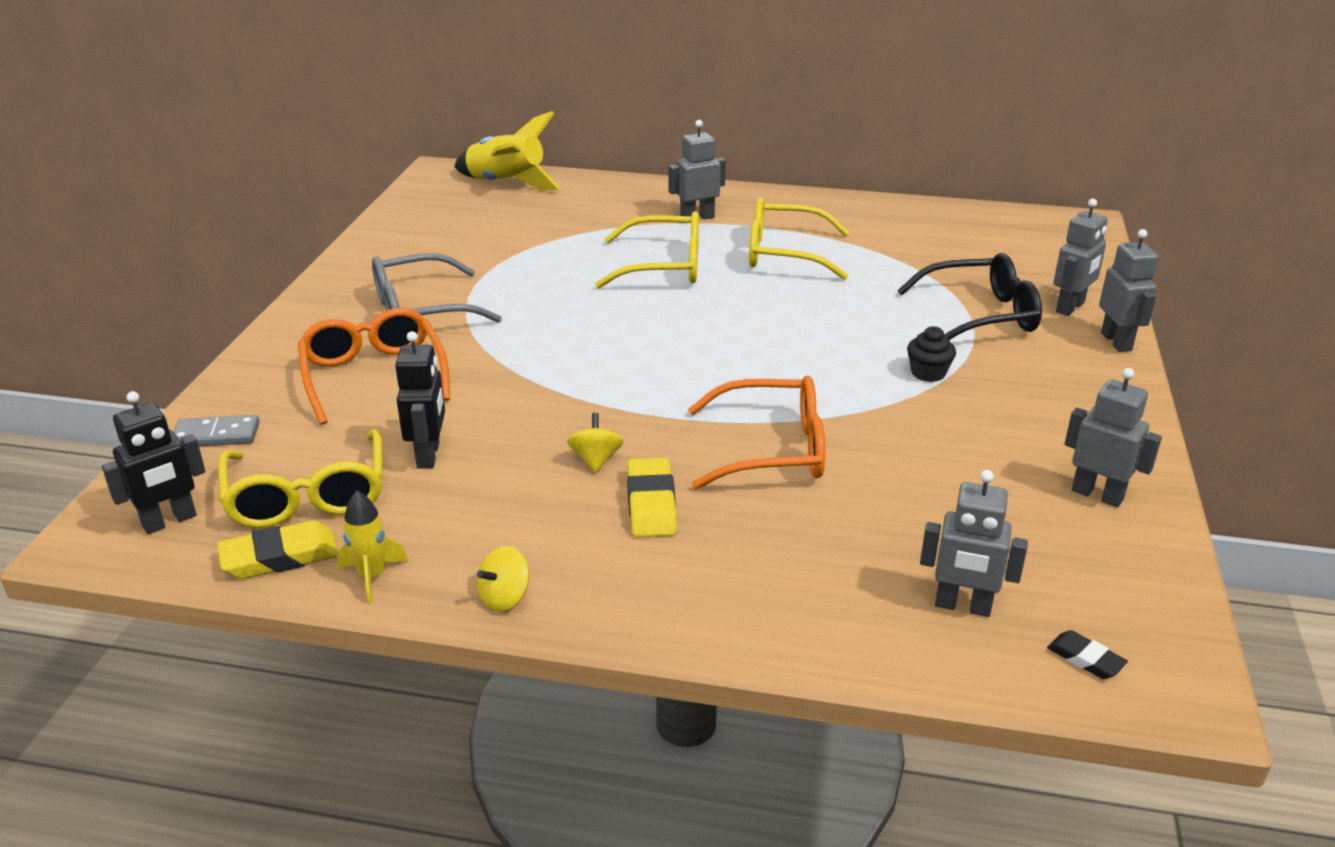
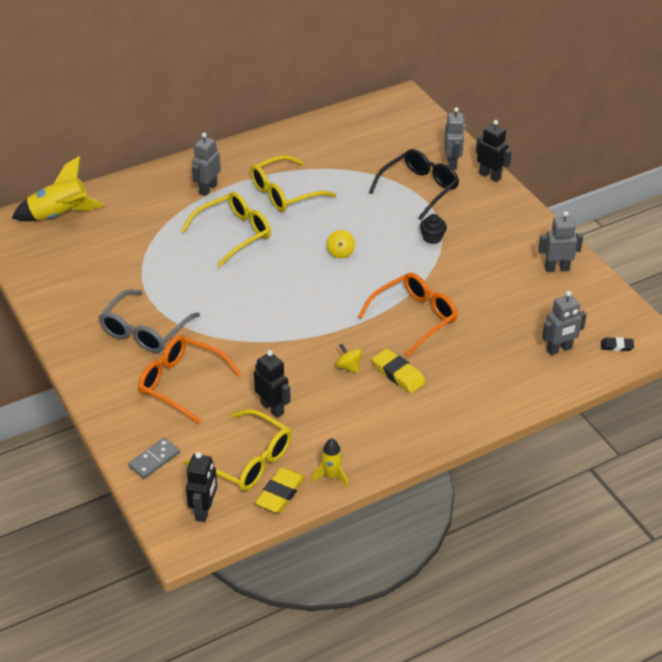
camera: 40 degrees left, 10 degrees up
yellow spinning top [477,546,530,611] -> yellow spinning top moved to [327,230,355,258]
grey robot [1099,229,1159,352] -> black robot [476,120,512,182]

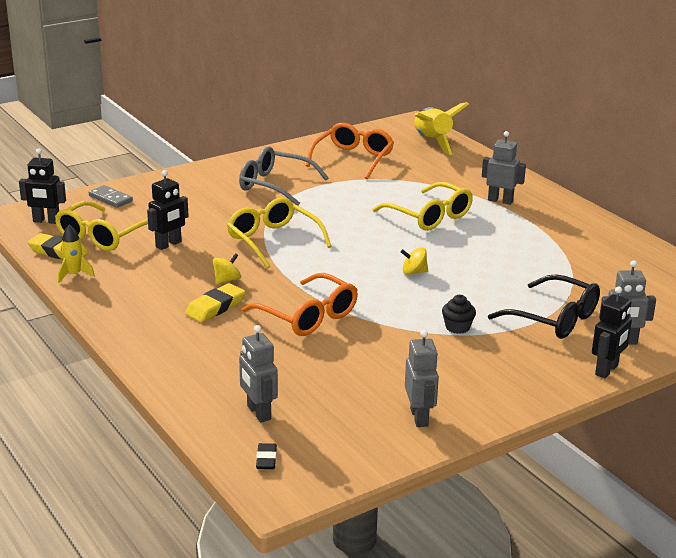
camera: 85 degrees right, 15 degrees down
orange glasses [138,335,241,424] -> orange glasses moved to [306,123,394,179]
yellow glasses [250,155,336,212] -> yellow glasses moved to [227,197,332,268]

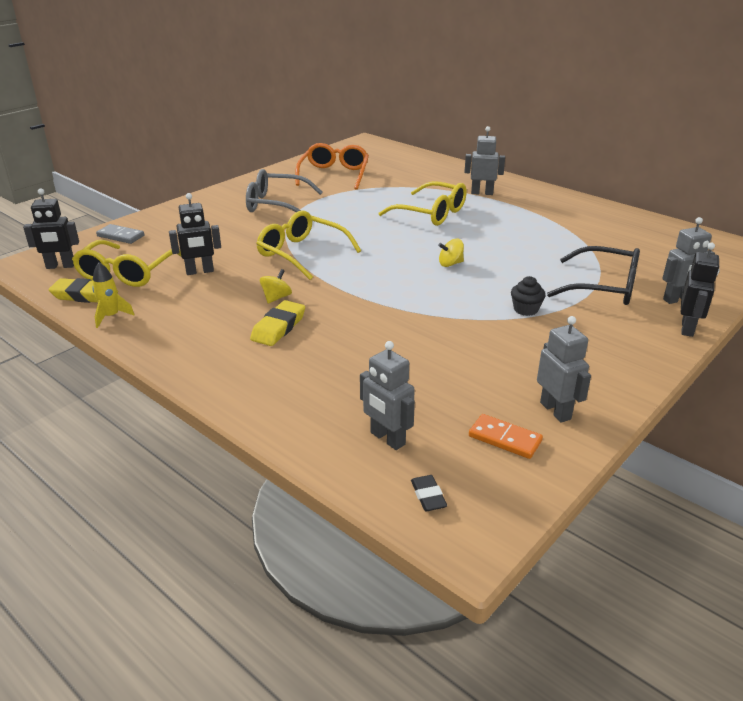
camera: 15 degrees left, 5 degrees up
black robot [147,170,189,250] -> black robot turned 45 degrees clockwise [169,193,221,275]
orange glasses [241,273,358,336] -> none
yellow rocket [414,102,469,155] -> none
none -> orange domino [469,414,543,459]

